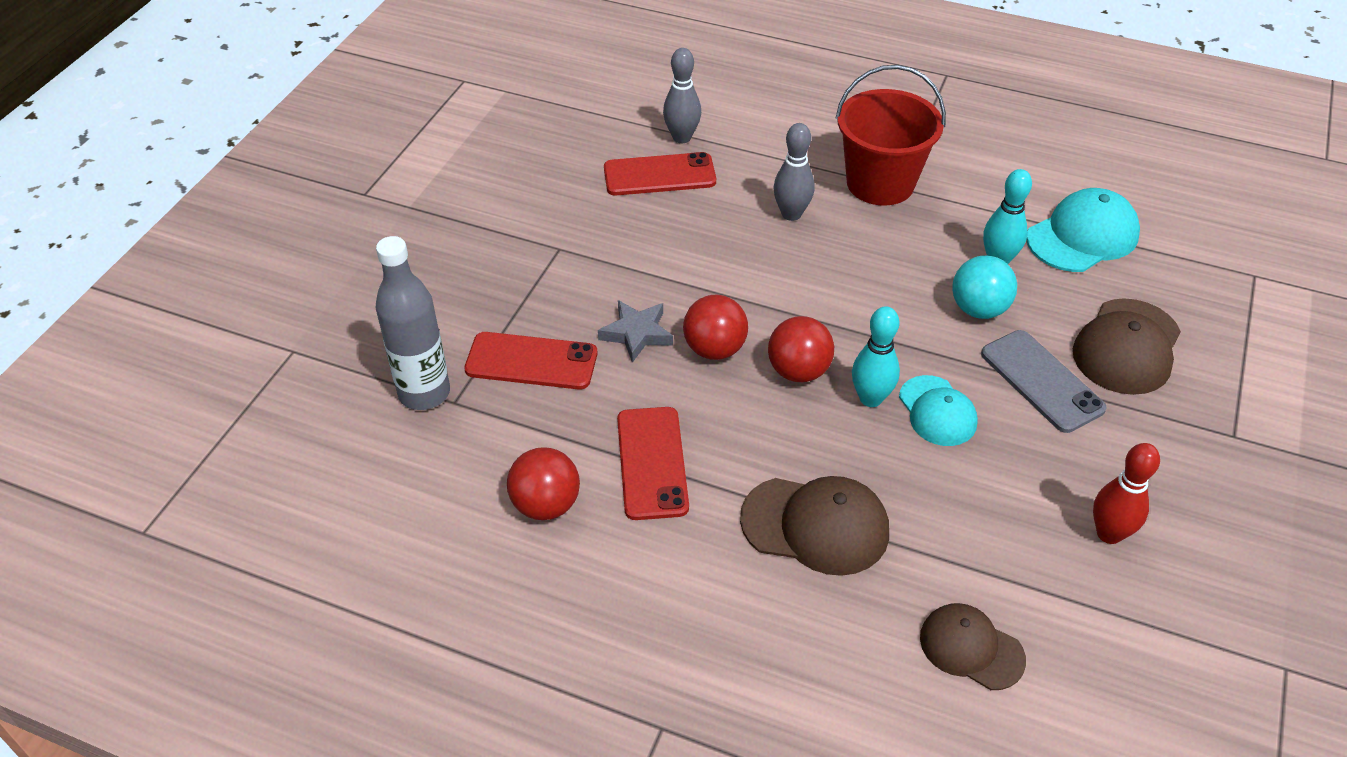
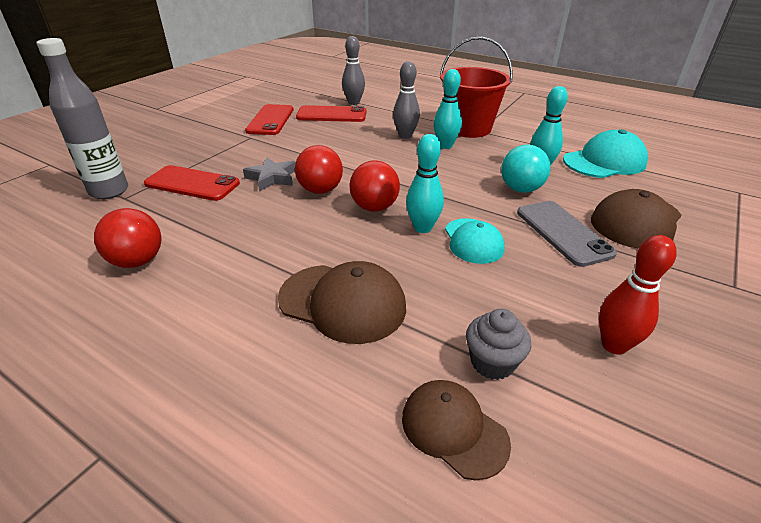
camera: 10 degrees right, 10 degrees down
red phone [617,407,689,520] -> red phone moved to [245,104,294,135]
none -> turquoise bowling pin [433,69,462,149]
none -> grey cupcake [466,309,531,380]

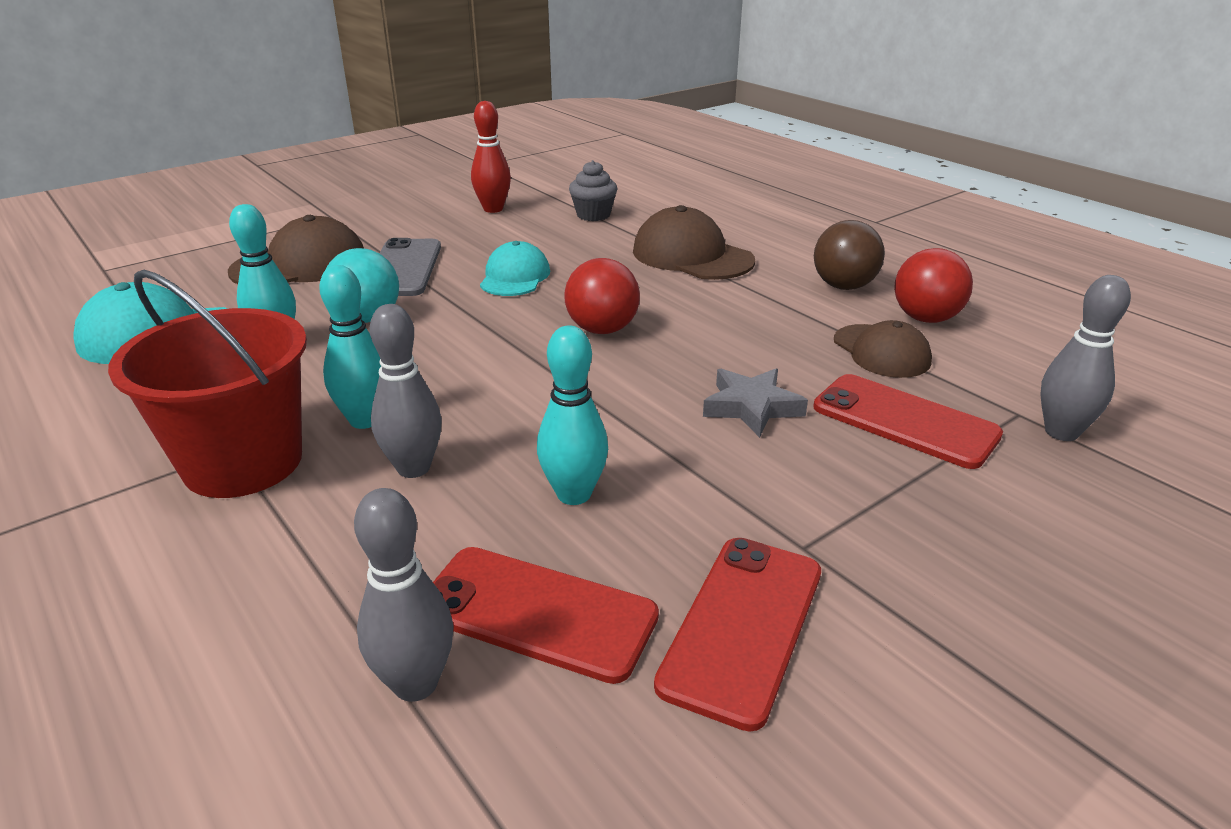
camera: 160 degrees left, 5 degrees down
grey bottle [36,38,128,199] -> grey bowling pin [1041,275,1131,441]
red ball [295,145,343,194] -> none
brown cap [402,380,511,480] -> brown cap moved to [834,320,932,378]
turquoise bowling pin [406,134,444,233] -> turquoise bowling pin moved to [537,326,608,505]
none -> brown ball [814,220,885,290]

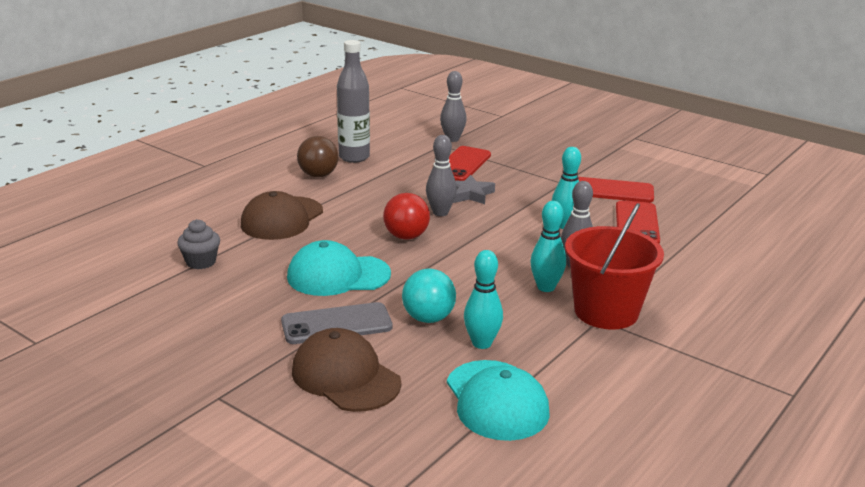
camera: 105 degrees left, 5 degrees down
grey bowling pin [354,488,454,702] -> grey bowling pin moved to [426,135,457,216]
red bowling pin [471,101,511,213] -> none
turquoise cap [480,241,550,296] -> turquoise cap [287,240,391,296], size x1.51
brown cap [834,320,932,378] -> none
red ball [894,248,973,323] -> grey bottle [337,40,370,163]

